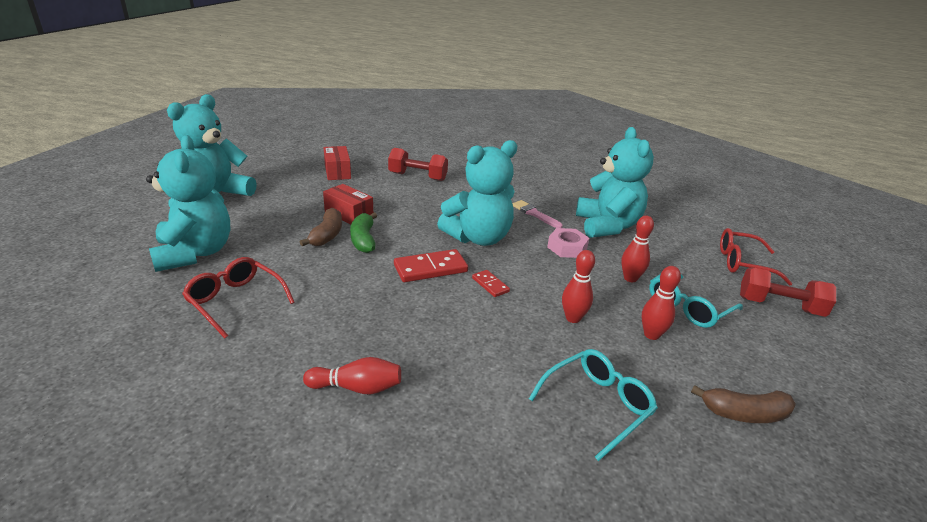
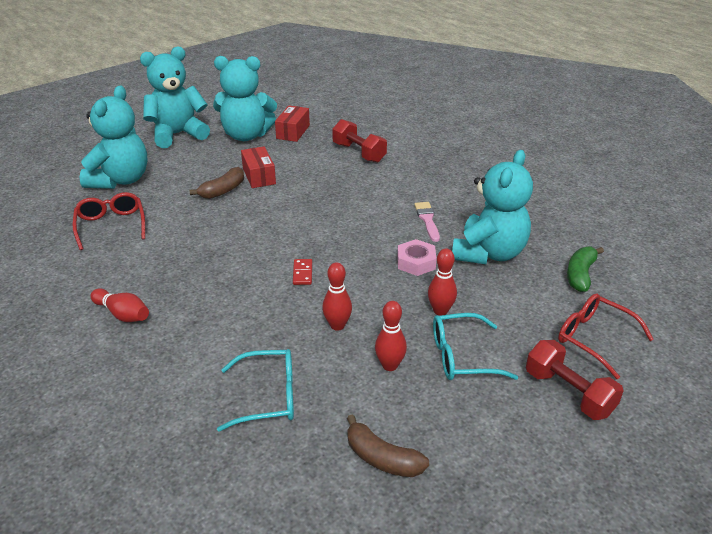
camera: 35 degrees right, 5 degrees up
green banana [350,212,377,253] -> green banana moved to [567,247,604,292]
red domino [394,249,468,282] -> none
turquoise teddy bear [437,140,517,246] -> turquoise teddy bear moved to [213,56,277,141]

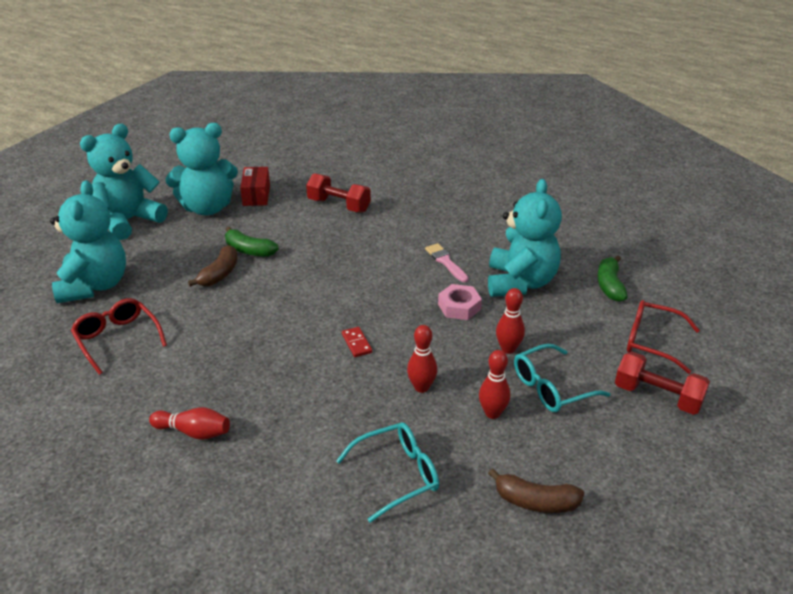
camera: 20 degrees left, 0 degrees up
red box [241,146,276,188] -> green banana [225,227,279,257]

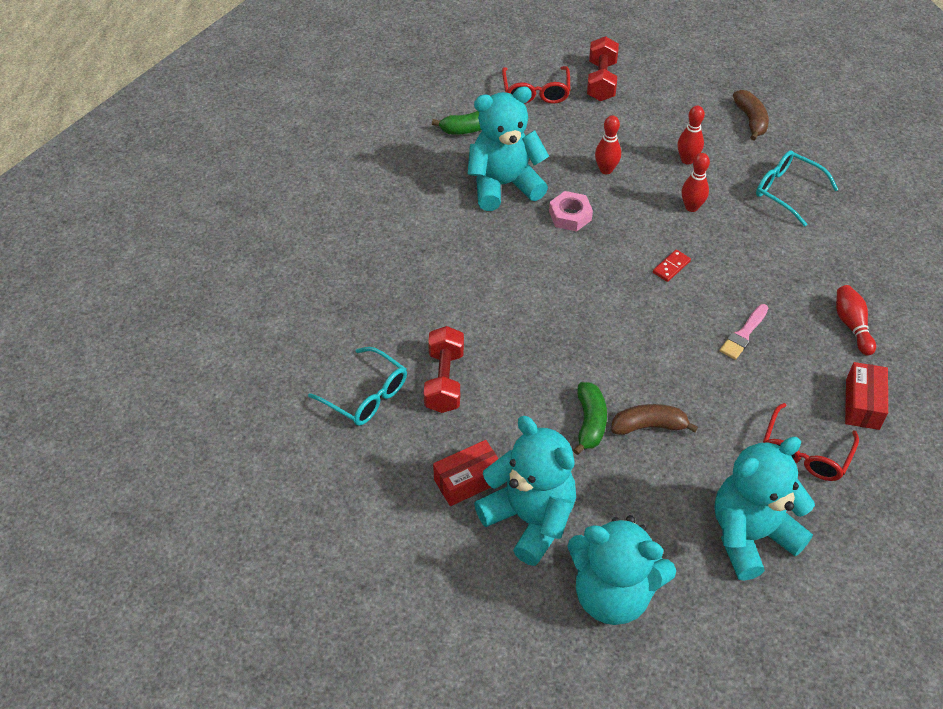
camera: 115 degrees left, 15 degrees up
pink brush [425,243,468,282] -> pink brush moved to [719,304,768,360]
turquoise glasses [514,344,610,412] -> turquoise glasses moved to [308,347,407,426]
none -> red box [845,362,888,430]

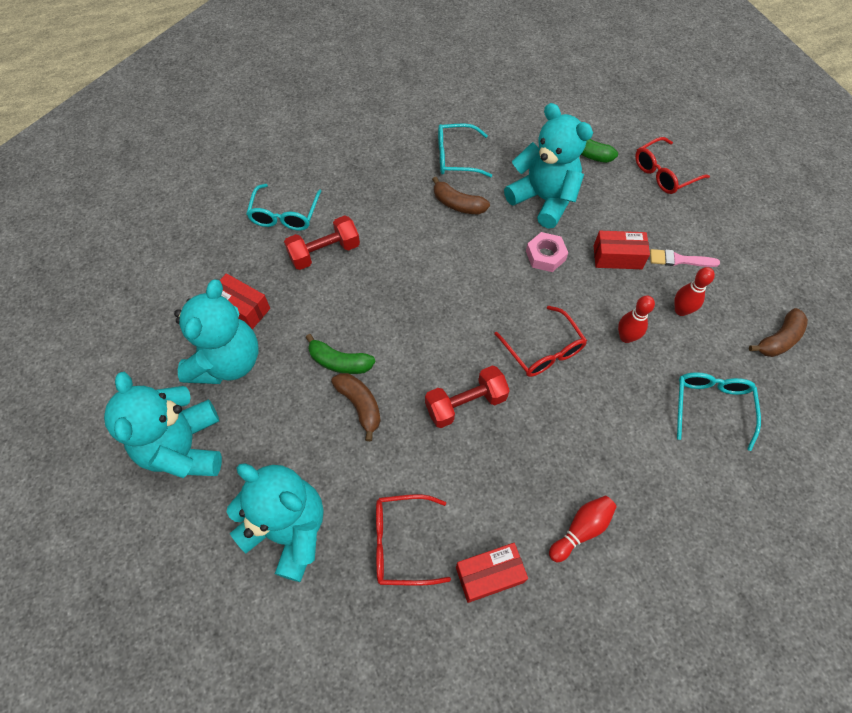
camera: 60 degrees right, 10 degrees up
green banana [573,382,607,455] -> green banana turned 45 degrees clockwise [305,334,375,374]
red dumbbell [587,36,619,101] -> red dumbbell moved to [425,365,510,428]
red bowling pin [595,115,621,174] -> red box [594,231,650,269]
red domino [653,249,691,282] -> red glasses [495,306,587,377]
pink brush [719,304,768,360] -> pink brush moved to [650,249,720,267]
none -> brown banana [432,177,490,214]
none -> turquoise glasses [438,123,492,177]

